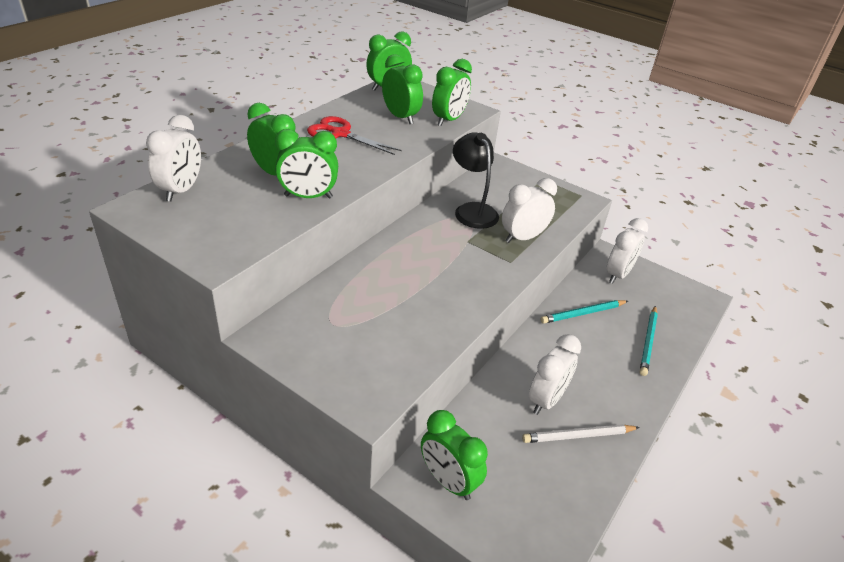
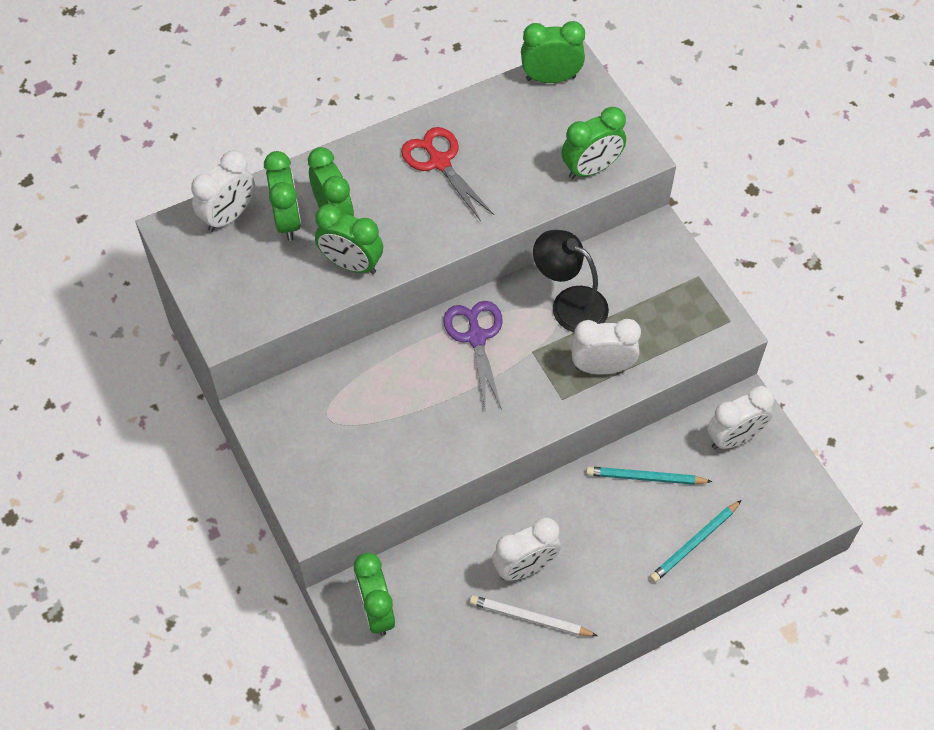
camera: 30 degrees right, 20 degrees up
green clock [382,54,423,124] -> green clock moved to [264,151,301,241]
black lamp [453,132,499,229] -> black lamp turned 60 degrees counterclockwise [533,230,609,332]
none -> purple scissors [443,301,503,412]

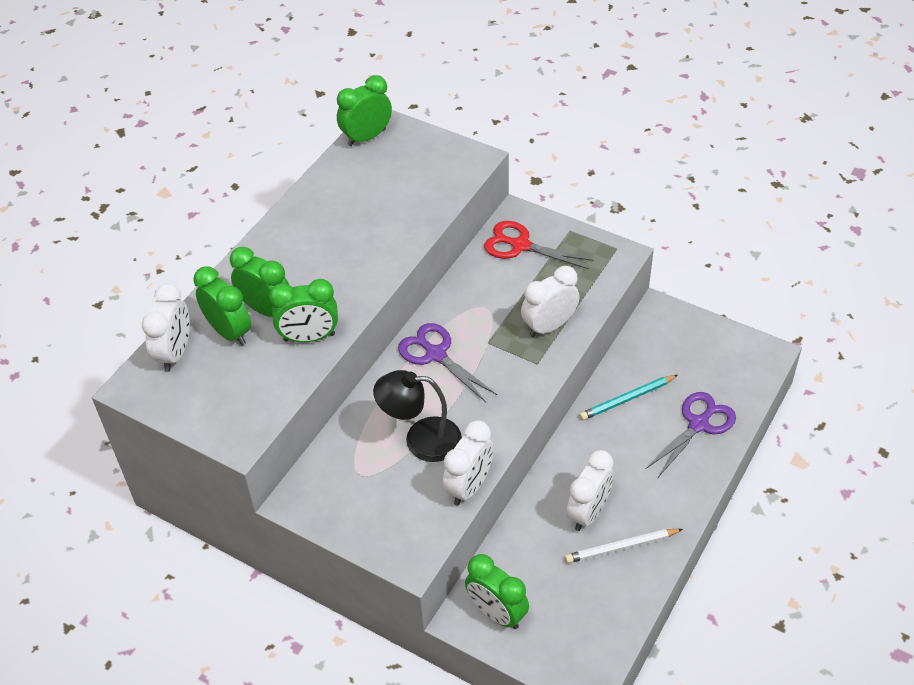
camera: 30 degrees left, 10 degrees down
red scissors [401,127,494,221] -> red scissors moved to [484,221,594,269]
black lamp [533,230,609,332] -> black lamp moved to [373,370,462,462]
green clock [561,107,626,179] -> none
turquoise pencil [650,500,741,582] -> purple scissors [646,392,736,477]
white clock [707,386,775,449] -> white clock moved to [442,420,494,505]

